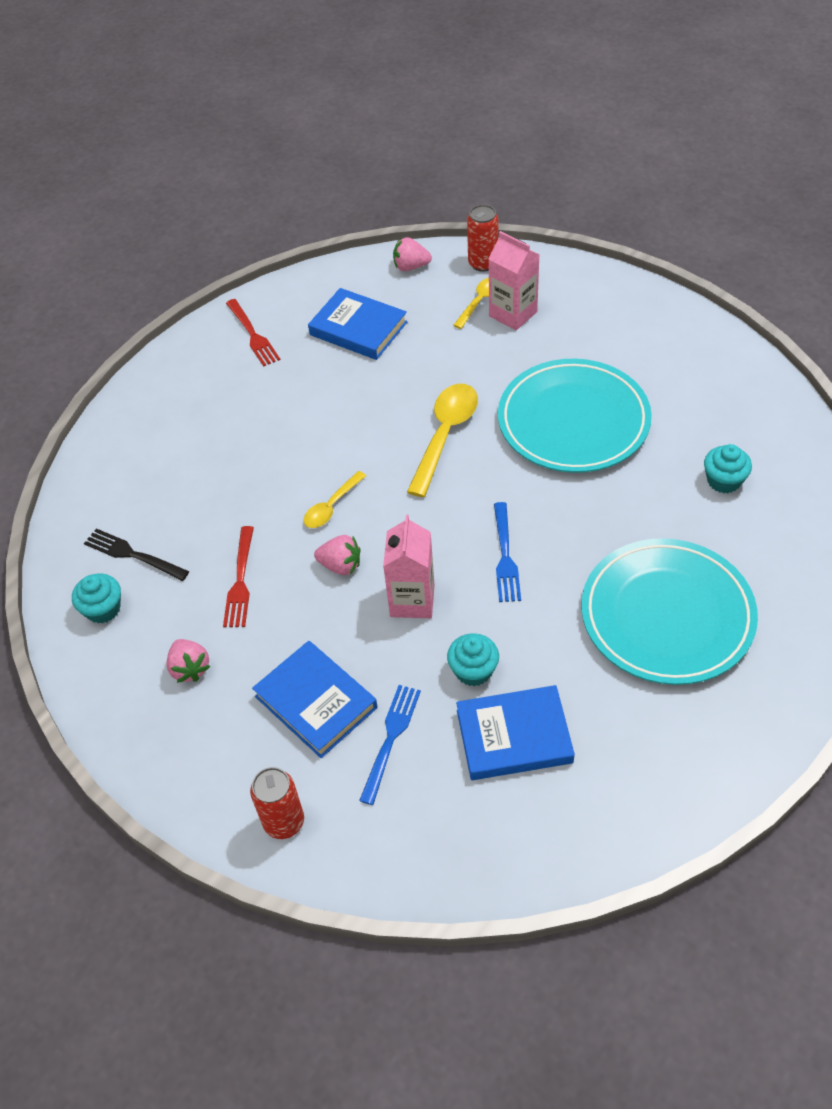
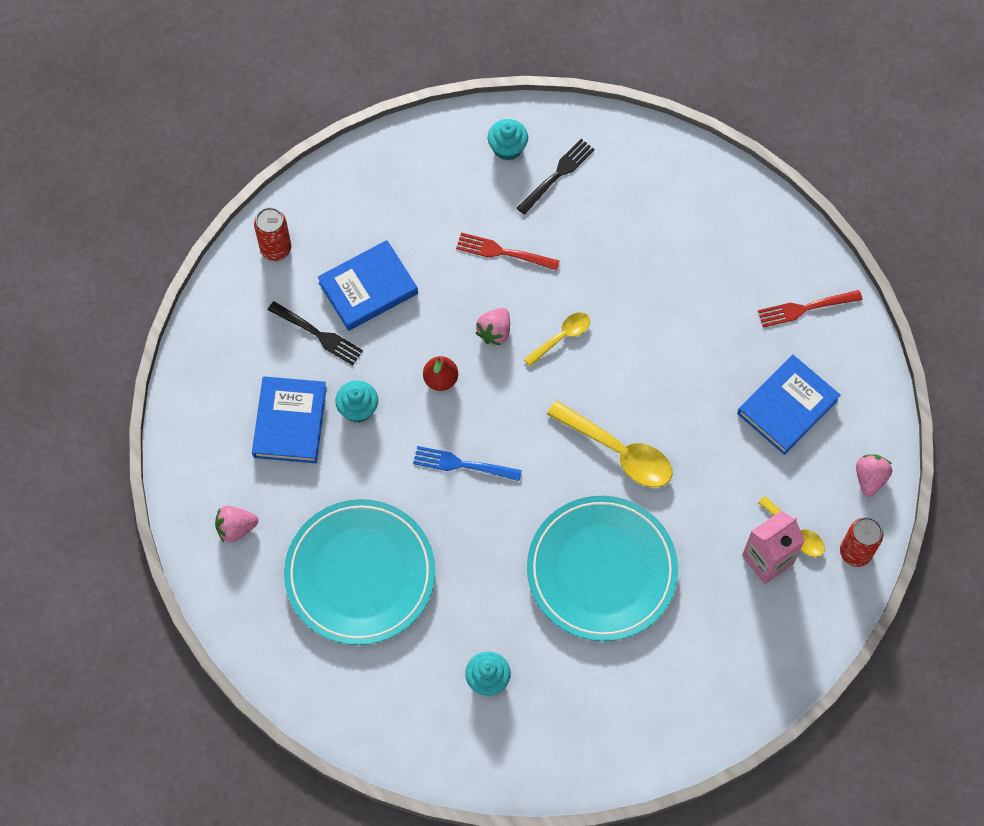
camera: 100 degrees right, 15 degrees up
pink strawberry [166,639,210,683] -> pink strawberry moved to [215,506,258,542]
yellow spoon [304,471,366,528] -> yellow spoon turned 90 degrees clockwise [524,312,590,366]
blue fork [359,685,421,805] -> black fork [268,301,363,365]
pink carton [383,515,435,618] -> red pear [423,356,458,391]

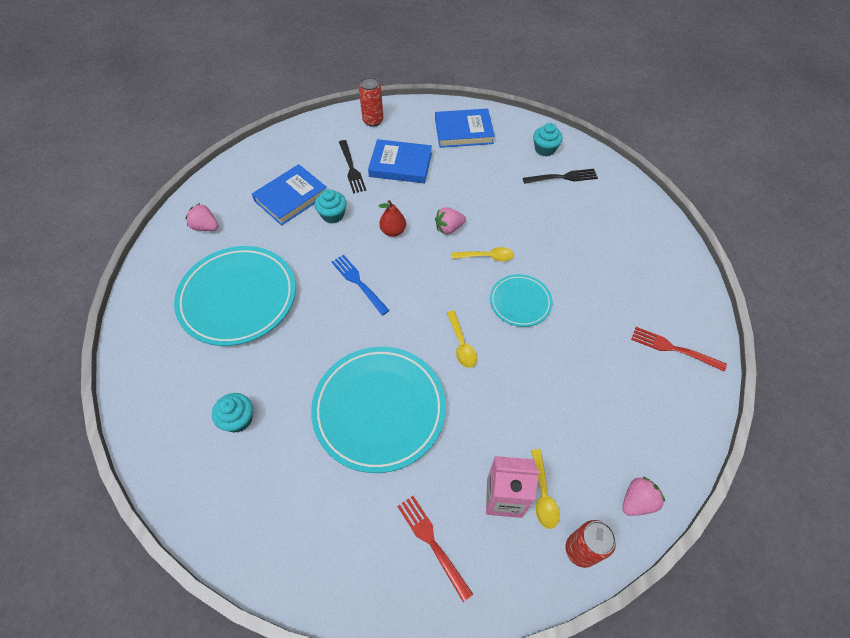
camera: 40 degrees right, 10 degrees down
red fork [456,233,560,271] -> red fork moved to [397,496,473,602]
yellow spoon [547,401,672,487] -> yellow spoon [447,311,477,368], size x0.57
blue book [737,355,840,455] -> blue book moved to [435,108,495,148]
none -> turquoise plate [490,274,552,327]

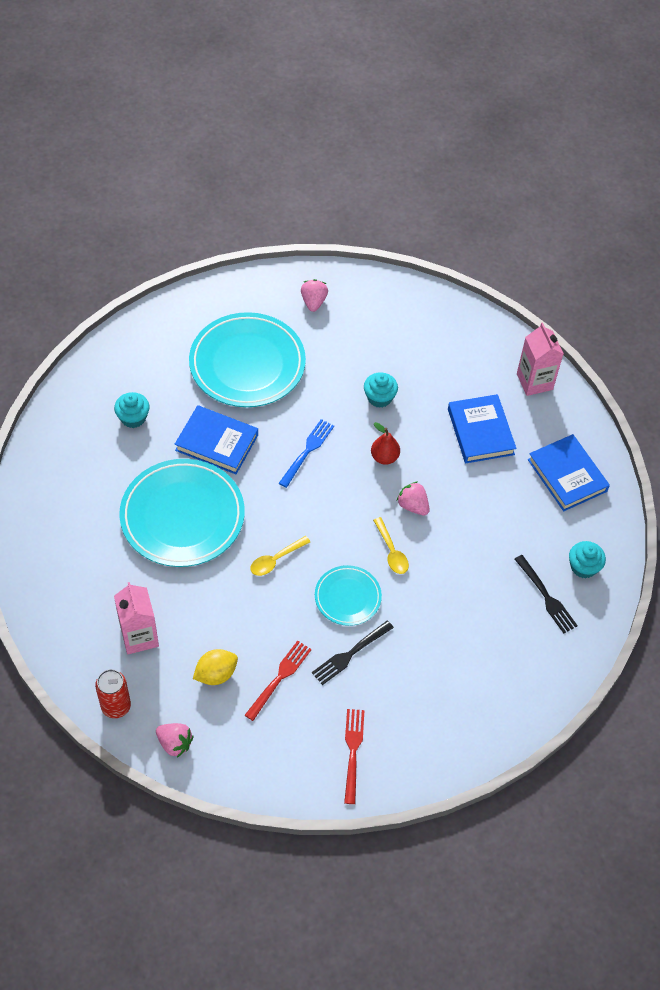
camera: 65 degrees right, 0 degrees up
blue book [252,164,327,226] -> blue book moved to [175,405,258,474]
black fork [339,140,366,194] -> black fork moved to [312,621,394,685]
red can [359,77,383,127] -> pink carton [517,323,564,396]
red fork [397,496,473,602] -> red fork moved to [245,641,312,721]
yellow spoon [531,449,560,529] -> none
none -> yellow lemon [193,649,238,685]

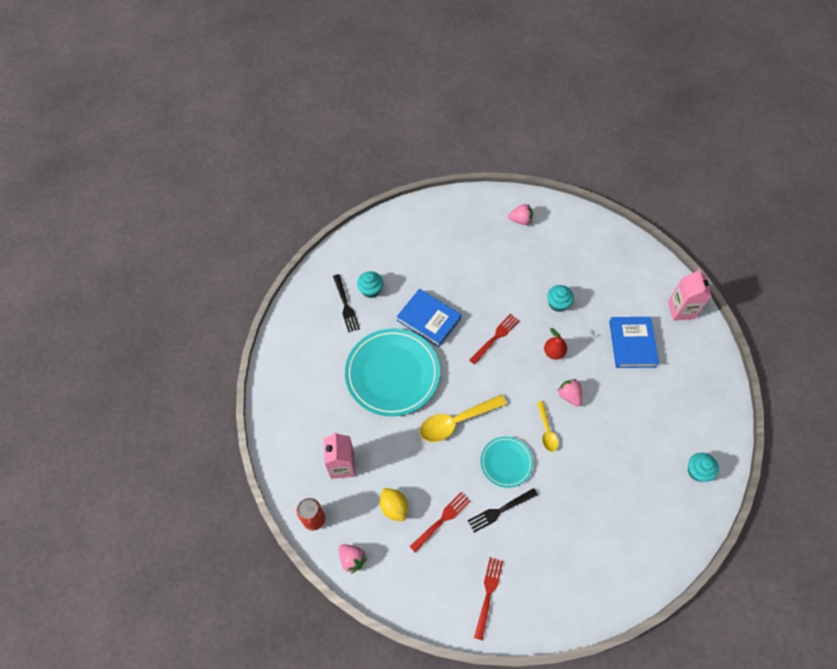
camera: 15 degrees right, 5 degrees up
turquoise plate [189,312,306,407] -> none
yellow lemon [193,649,238,685] -> yellow lemon turned 75 degrees clockwise [380,488,408,521]
yellow spoon [251,536,310,576] -> yellow spoon [419,395,507,442], size x1.75
blue fork [279,419,334,488] -> red fork [470,314,519,364]
pink strawberry [301,279,328,312] -> pink strawberry turned 75 degrees clockwise [508,204,533,225]
black fork [515,555,578,633] -> black fork moved to [333,274,360,333]
blue book [528,434,610,511] -> none

